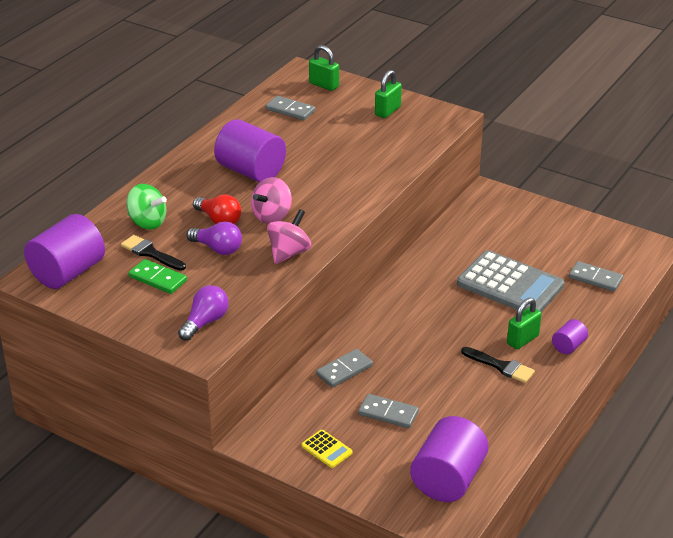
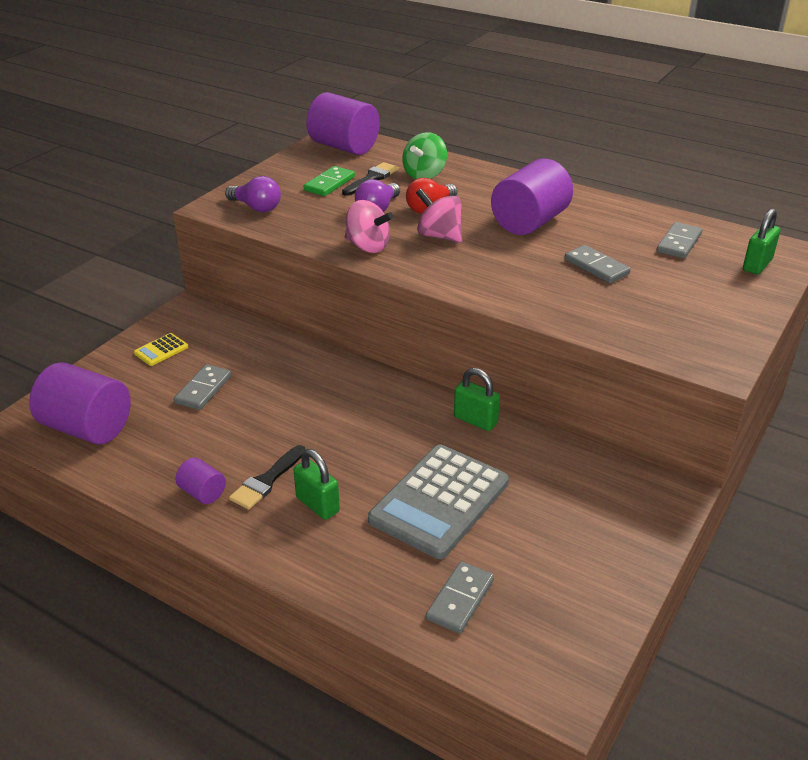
camera: 90 degrees right, 0 degrees up
grey domino [316,349,373,388] -> grey domino moved to [565,245,631,283]
green padlock [375,70,402,118] -> green padlock moved to [454,368,500,431]
purple cylinder [552,319,588,354] -> purple cylinder moved to [175,458,226,504]

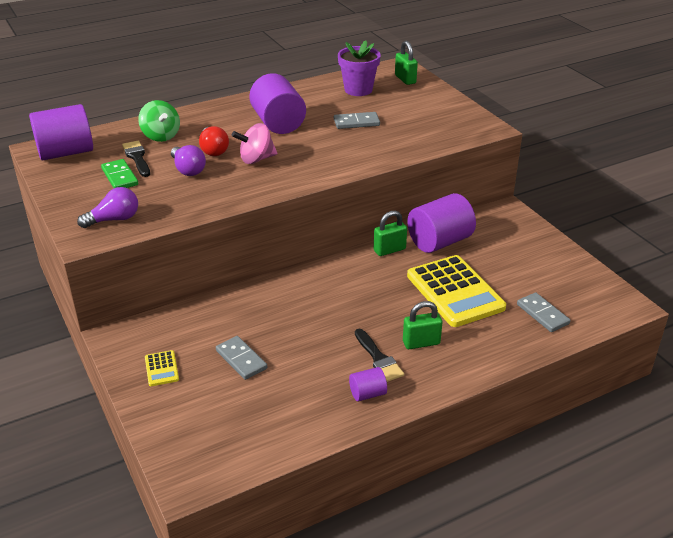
camera: 60 degrees left, 0 degrees up
purple cylinder [29,362,131,444] -> purple cylinder moved to [407,193,476,253]
pink spinning top [345,200,393,253] -> none
grey calculator [368,445,509,559] -> yellow calculator [407,255,506,327]
grey domino [657,222,702,259] -> purple flower pot [338,41,381,96]

